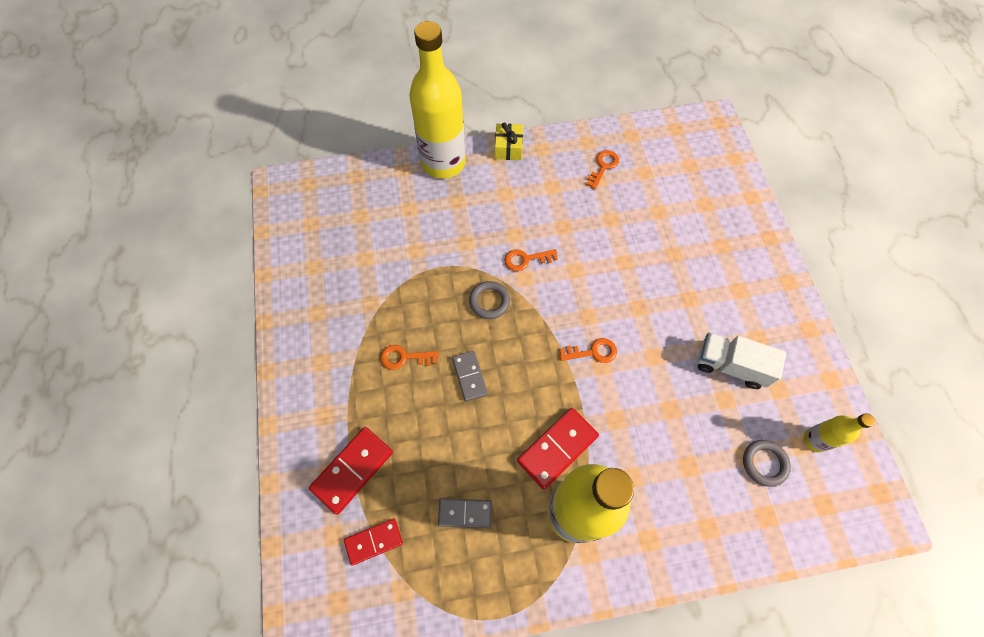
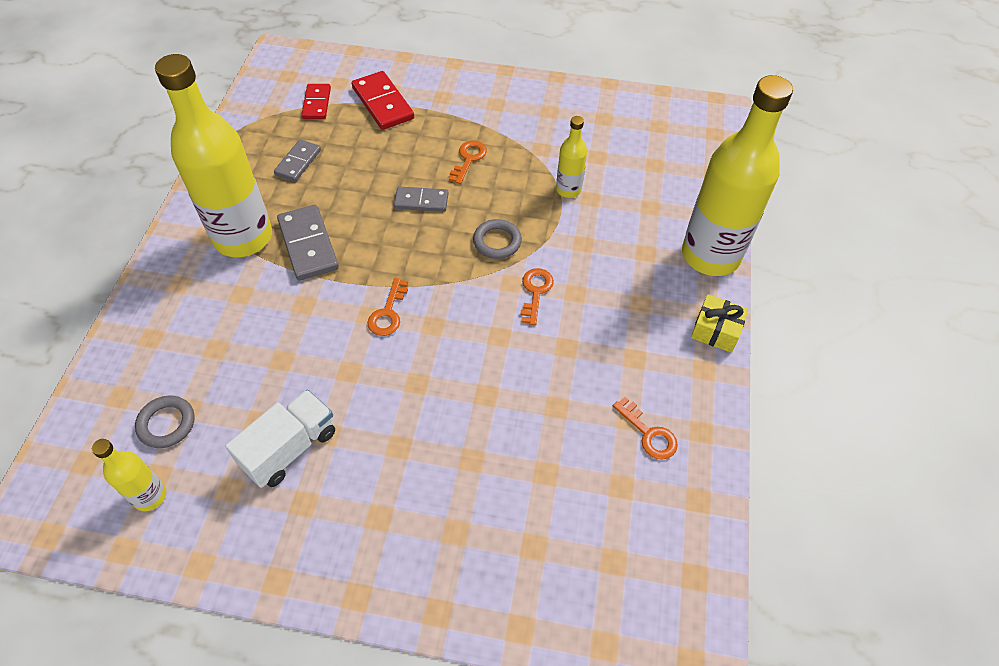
camera: 110 degrees right, 10 degrees down
red domino [517,408,599,489] -> grey domino [277,205,339,281]
none -> yellow bottle [556,116,587,198]

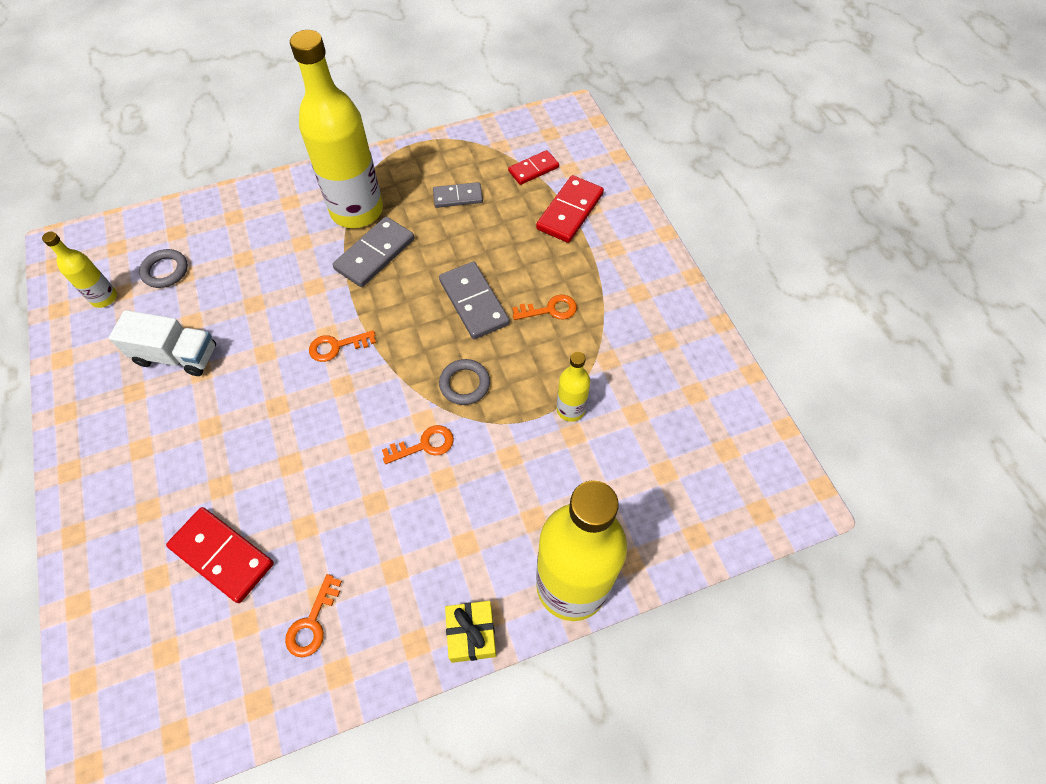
camera: 60 degrees right, 5 degrees up
grey domino [394,187,448,212] -> grey domino [439,262,510,339], size x1.56
none -> red domino [166,507,274,603]

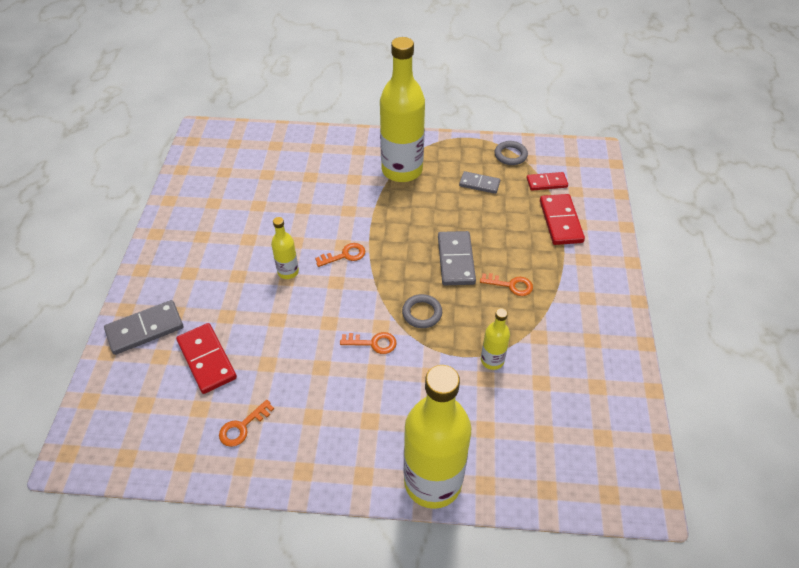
camera: 25 degrees right, 10 degrees down
yellow bottle [42,231,117,308] -> yellow bottle moved to [271,217,299,279]
white truck [109,310,216,376] -> none
grey ring [139,249,188,288] -> grey ring moved to [494,141,528,165]
orange key [309,330,376,362] -> orange key turned 150 degrees clockwise [315,243,365,267]
grey domino [332,217,414,287] -> grey domino moved to [104,300,183,355]
yellow gift [445,601,496,663] -> none
red domino [536,175,604,243] -> red domino turned 60 degrees counterclockwise [540,194,585,245]

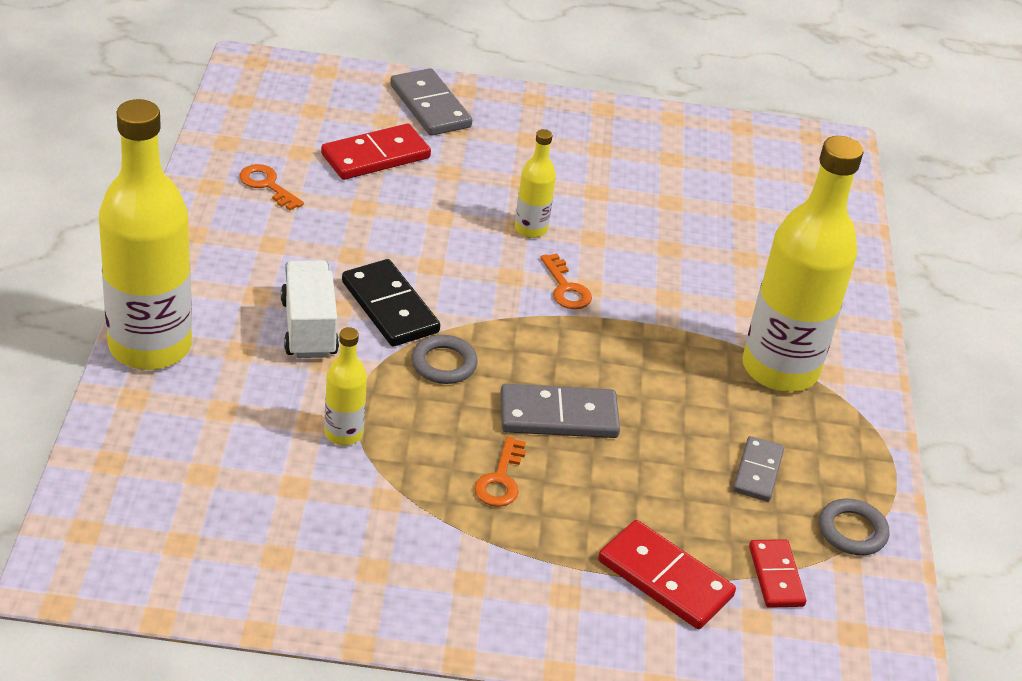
camera: 85 degrees right, 10 degrees down
orange key [340,332,397,354] -> black domino [342,259,440,346]
red domino [540,194,585,245] -> red domino turned 45 degrees clockwise [598,520,736,629]
none -> white truck [281,260,339,358]

